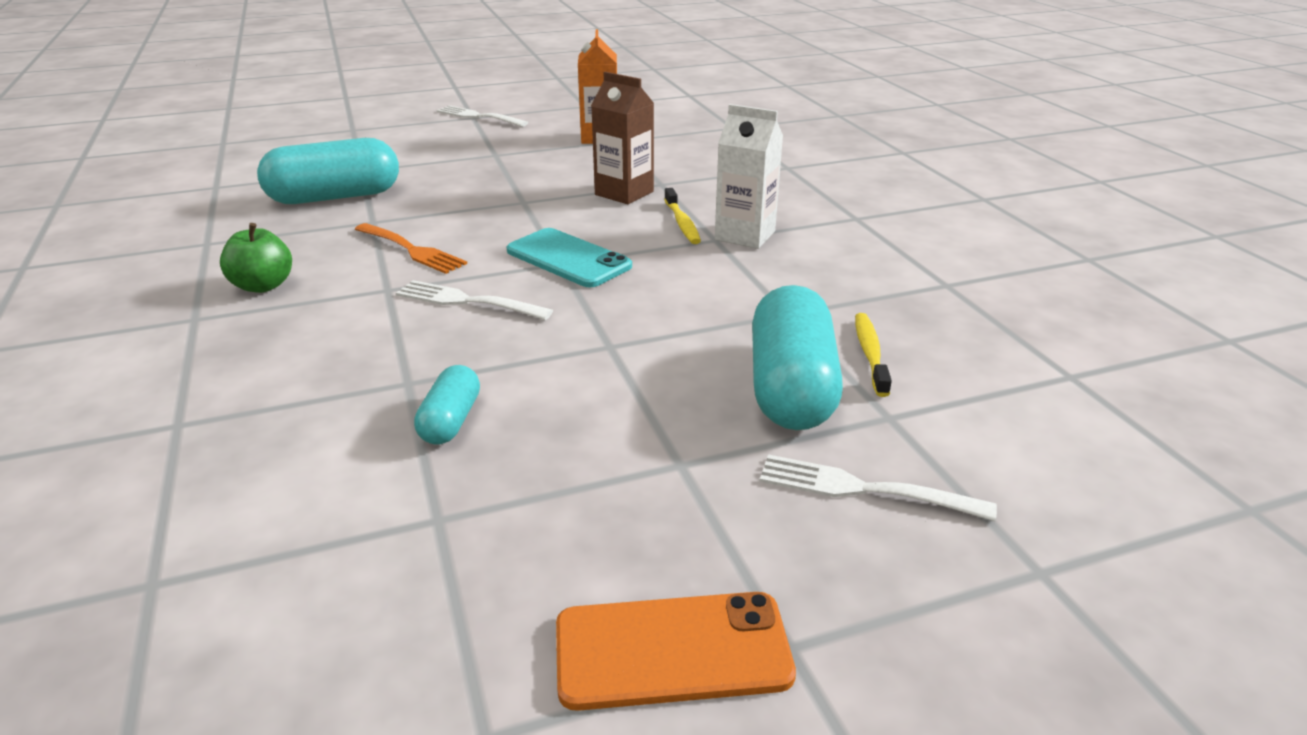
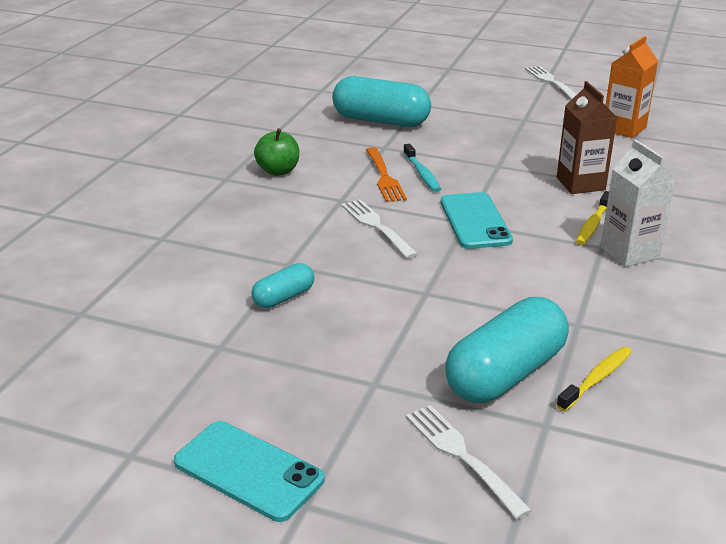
camera: 40 degrees right, 0 degrees up
orange phone [556,592,796,711] -> turquoise phone [174,421,324,522]
none -> turquoise toothbrush [403,144,441,192]

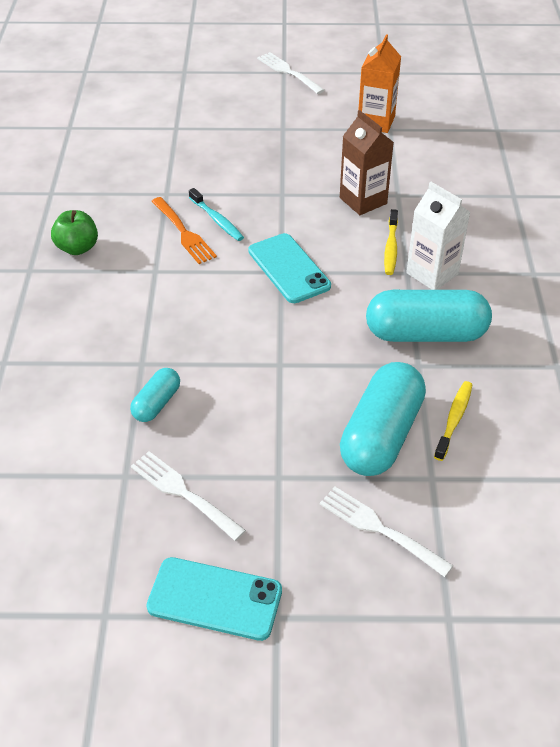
camera: 20 degrees left, 15 degrees up
turquoise capsule [332,76,431,127] -> turquoise capsule moved to [366,290,492,342]
white fork [341,199,418,259] -> white fork moved to [131,451,246,541]

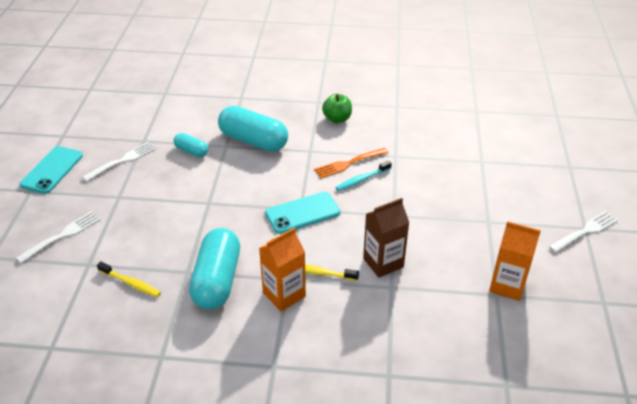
camera: 95 degrees right, 5 degrees down
turquoise capsule [340,362,426,476] -> turquoise capsule moved to [218,106,288,152]
white carton [406,182,470,290] -> orange carton [259,228,306,311]

